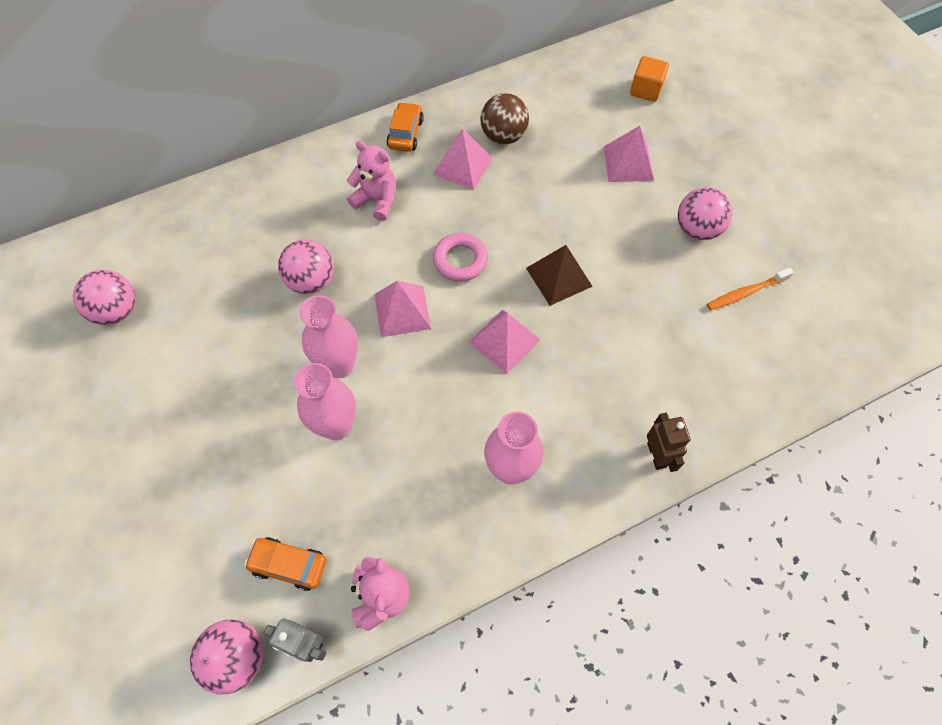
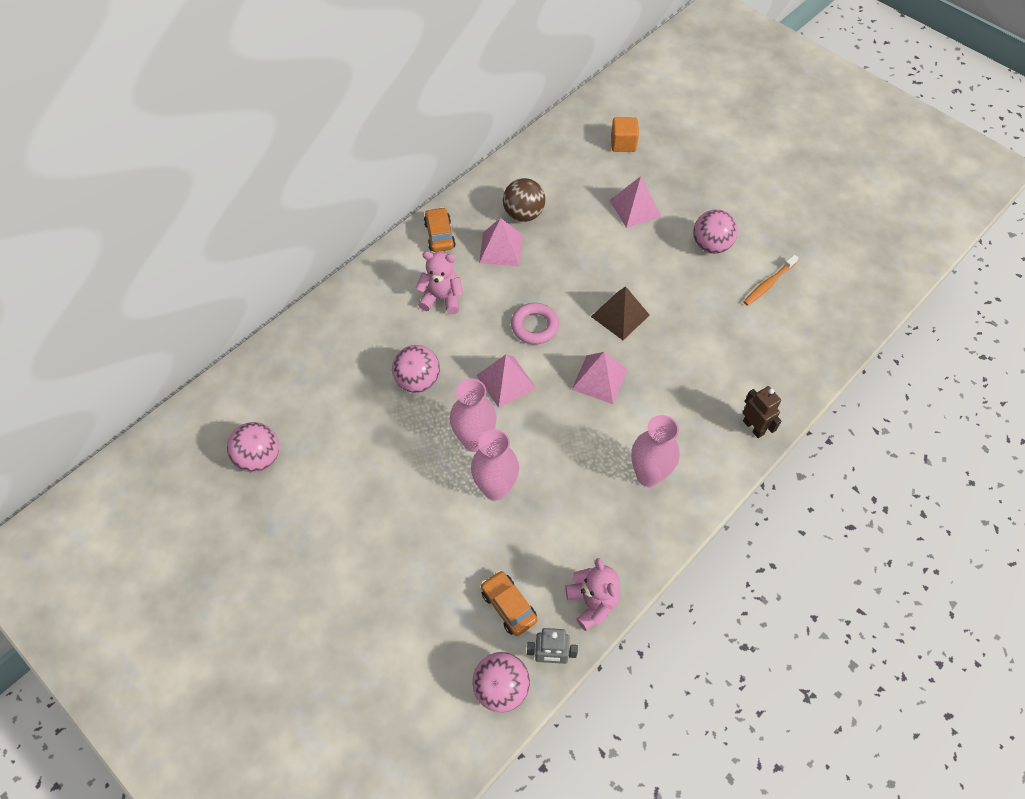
camera: 20 degrees left, 5 degrees down
orange car [244,537,326,591] -> orange car turned 60 degrees clockwise [481,570,537,636]

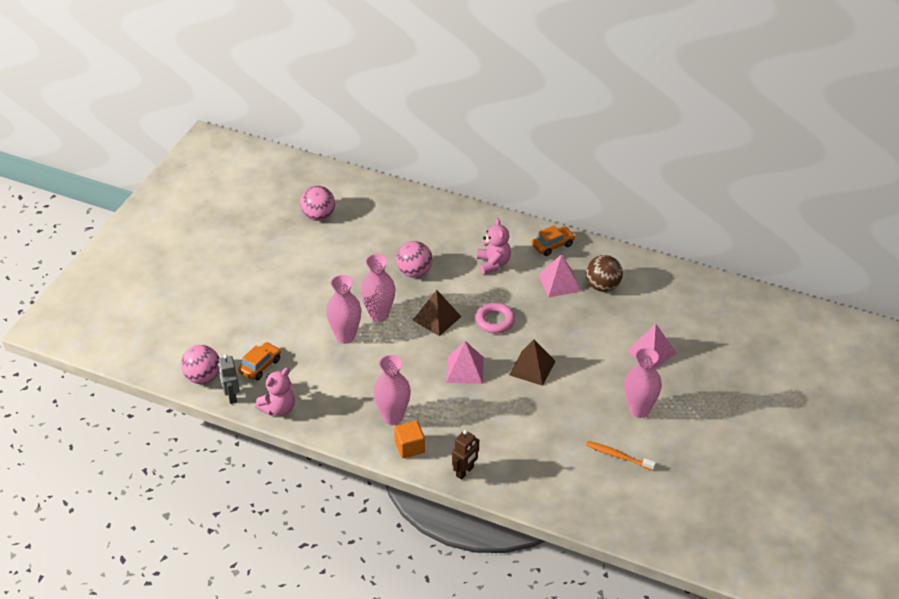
camera: 70 degrees right, 15 degrees down
pink pyramid [476,354,536,408] -> brown pyramid [413,290,461,336]
orange cube [611,117,639,152] -> orange cube moved to [394,421,425,458]
pink ball [693,209,738,254] -> pink vase [624,348,662,418]

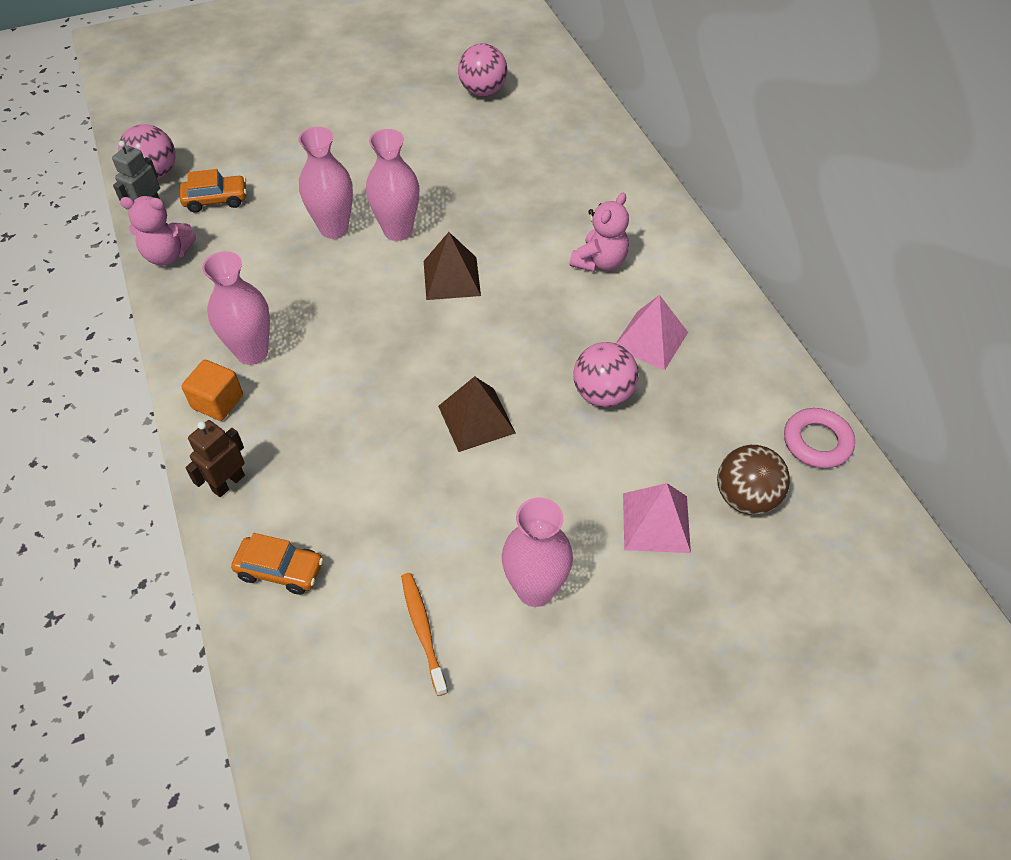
camera: 45 degrees right, 10 degrees up
pink ball [396,241,432,278] -> pink ball moved to [573,342,639,407]
pink pyramid [446,341,484,384] -> none
brown robot [452,430,479,480] -> brown robot turned 135 degrees clockwise [185,420,245,497]
pink ring [475,303,515,333] -> pink ring moved to [784,408,855,468]
orange car [532,225,575,256] -> orange car moved to [231,533,324,595]
brown ball [586,255,623,292] -> brown ball moved to [717,445,790,515]

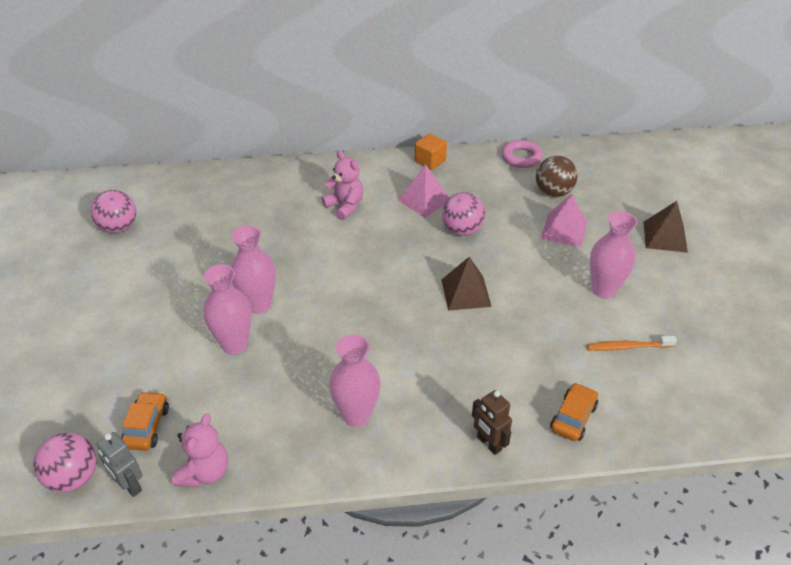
camera: 75 degrees left, 10 degrees down
orange cube [181,360,243,421] -> orange cube moved to [415,133,447,170]
brown pyramid [424,232,481,300] -> brown pyramid moved to [643,201,688,253]

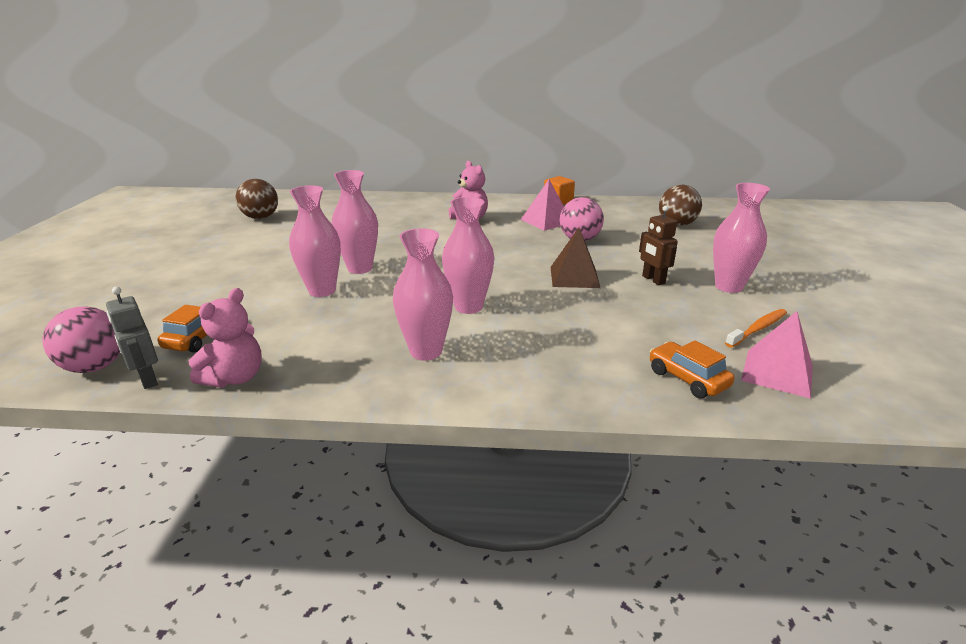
camera: 10 degrees right, 15 degrees down
pink ball [91,190,136,233] -> brown ball [236,179,278,219]
brown robot [472,390,512,455] -> brown robot moved to [639,205,678,285]
pink ring [502,140,543,168] -> none
pink pyramid [541,194,587,247] -> pink pyramid moved to [741,311,813,399]
orange car [550,383,598,441] -> orange car turned 75 degrees counterclockwise [649,340,734,398]
orange toothbrush [587,336,677,351] -> orange toothbrush turned 135 degrees clockwise [725,309,787,348]
brown pyramid [643,201,688,253] -> none
none -> pink vase [442,197,494,314]

